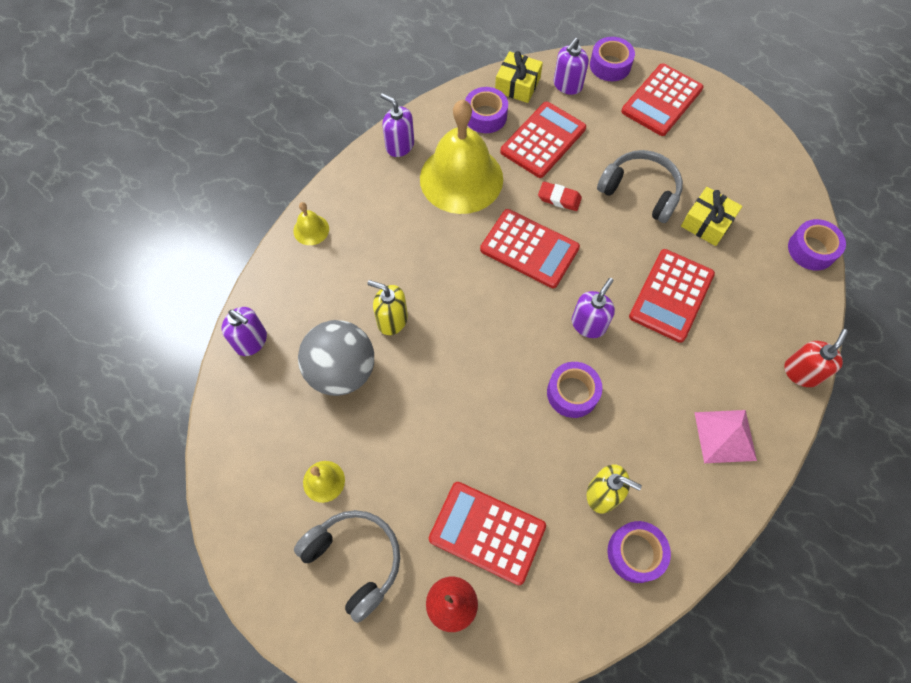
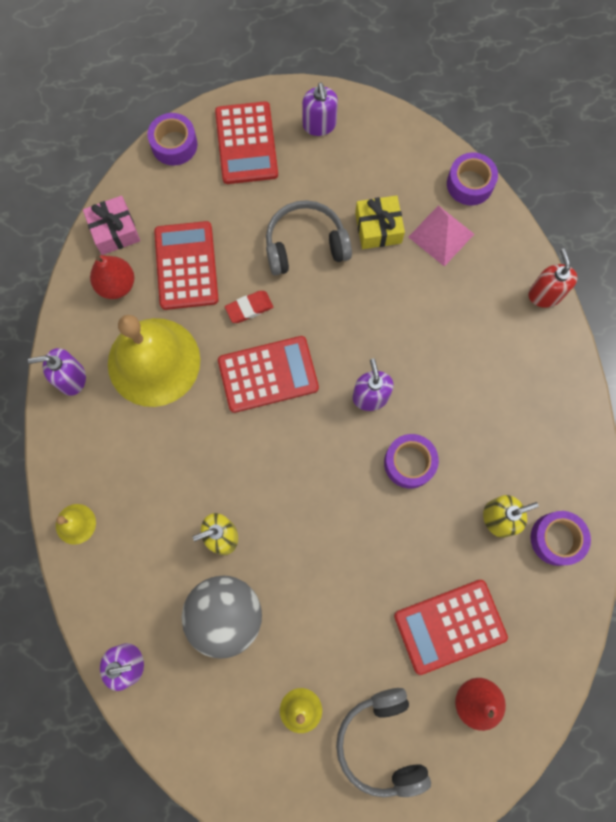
camera: 45 degrees left, 10 degrees up
grey headphones [294,510,400,623] -> grey headphones turned 105 degrees counterclockwise [336,688,431,797]
purple tape [465,87,508,133] -> red pear [90,255,134,299]
yellow gift [495,51,543,103] -> pink gift [83,196,140,255]
purple soap dispenser [553,38,589,95] -> purple soap dispenser moved to [302,82,338,136]
red calculator [629,249,715,343] -> none
pink pyramid [694,410,757,463] -> pink pyramid moved to [409,205,474,266]

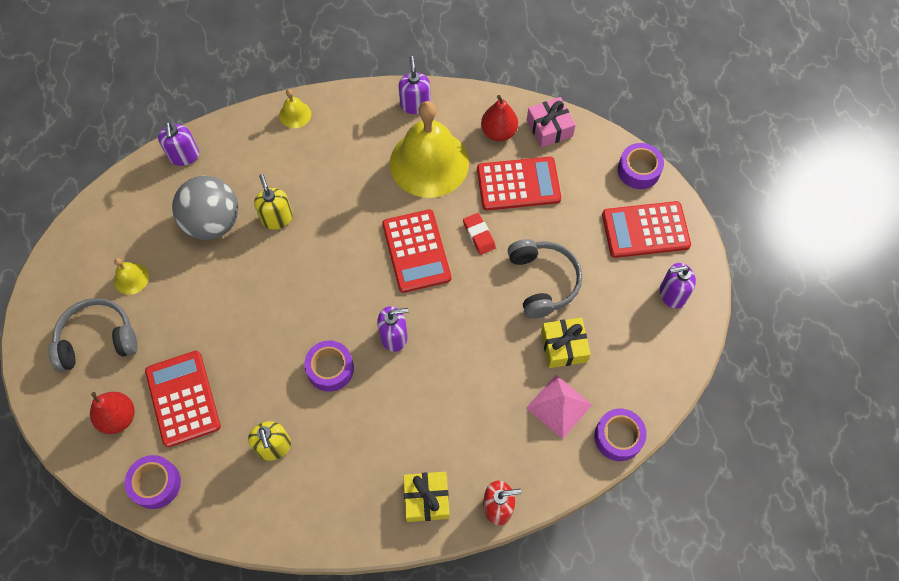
camera: 90 degrees right, 10 degrees down
purple tape [530,511,591,566] -> purple tape moved to [125,455,181,509]
none -> yellow gift [403,472,449,522]

